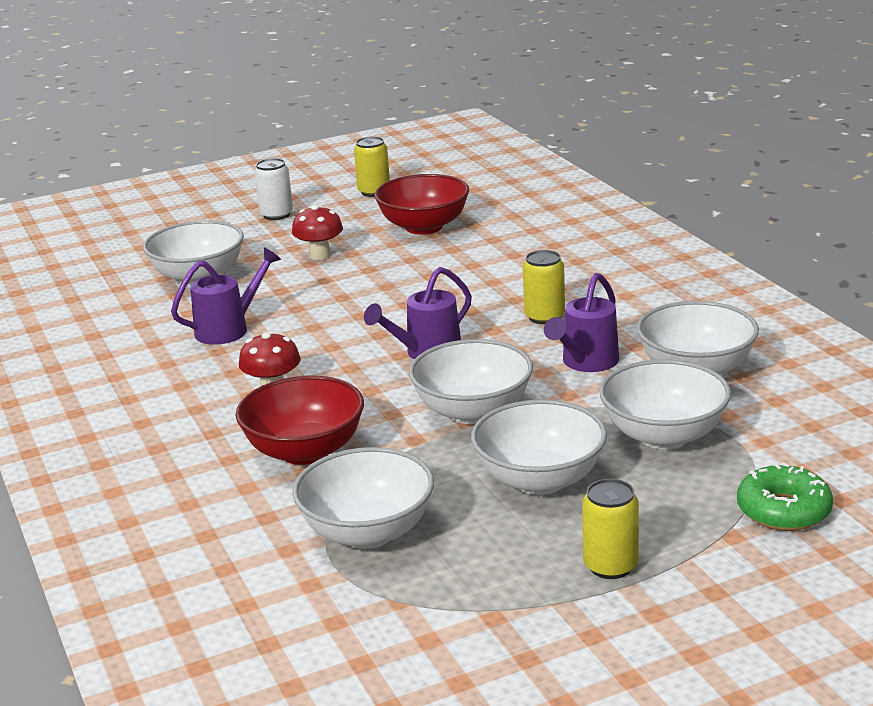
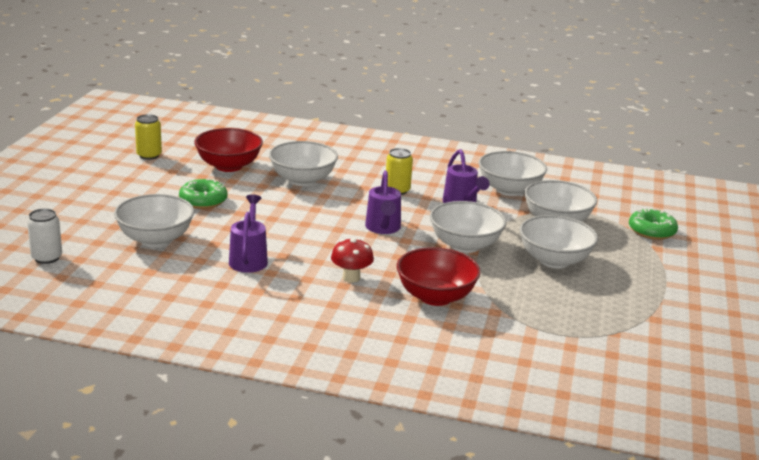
camera: 55 degrees left, 0 degrees up
white can [254,158,293,220] -> white can moved to [27,209,62,264]
red mushroom [292,205,343,260] -> green donut [179,179,227,209]
white bowl [292,447,434,549] -> white bowl moved to [269,141,338,186]
yellow can [582,479,639,579] -> none

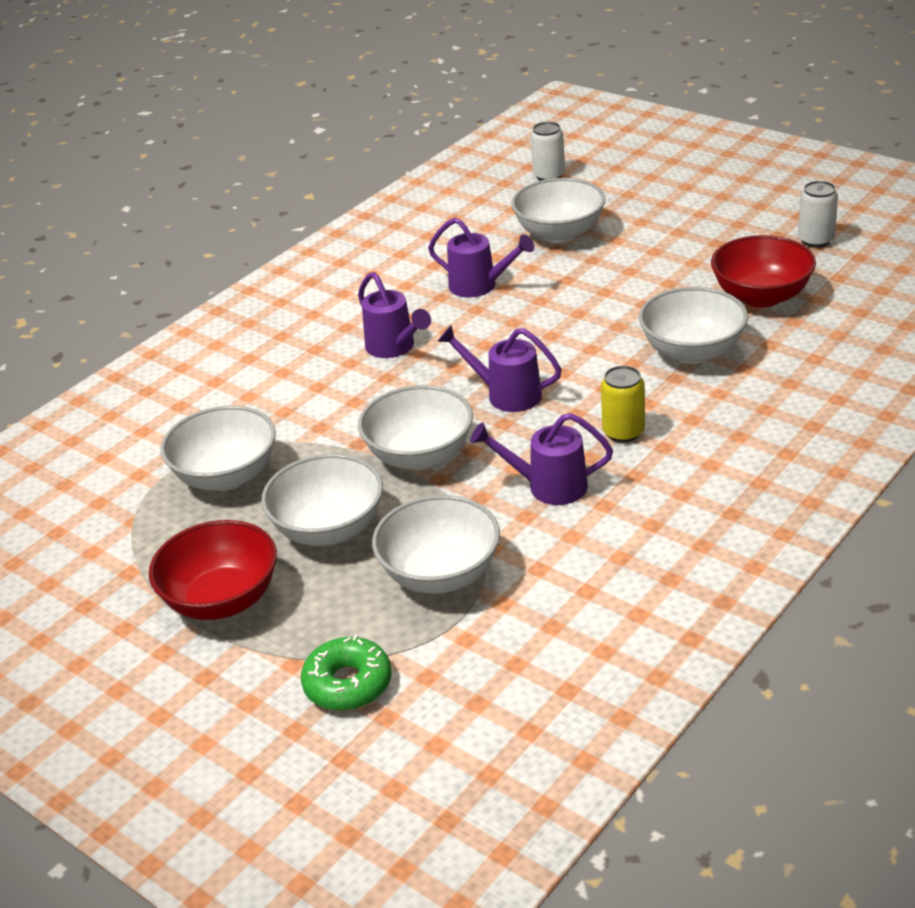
camera: 120 degrees right, 10 degrees up
yellow can [135,114,162,160] -> white can [798,181,838,247]
green donut [179,179,227,209] -> none
red mushroom [331,238,374,283] -> purple watering can [358,272,431,358]
red bowl [397,247,481,306] -> red bowl moved to [149,520,277,620]
white bowl [478,151,547,196] -> white bowl moved to [160,406,276,491]

